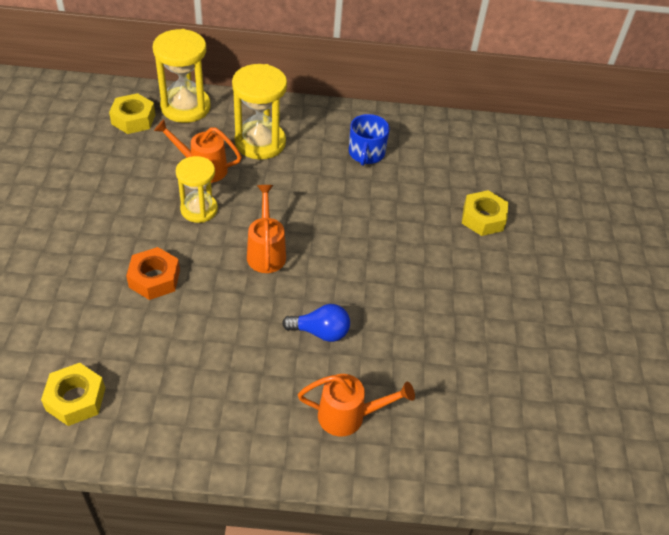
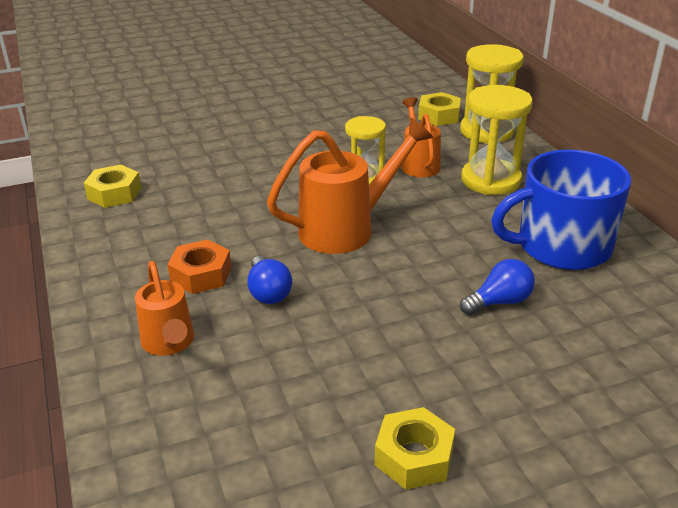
camera: 70 degrees right, 15 degrees down
orange nut [126,247,180,300] -> orange nut moved to [167,239,232,294]
orange watering can [247,185,286,273] -> orange watering can [267,117,433,254], size x1.65
blue mug [349,114,390,166] -> blue mug [491,150,631,270], size x1.87
yellow nut [462,190,508,236] -> yellow nut moved to [375,407,455,490]
none -> blue light bulb [460,259,535,315]

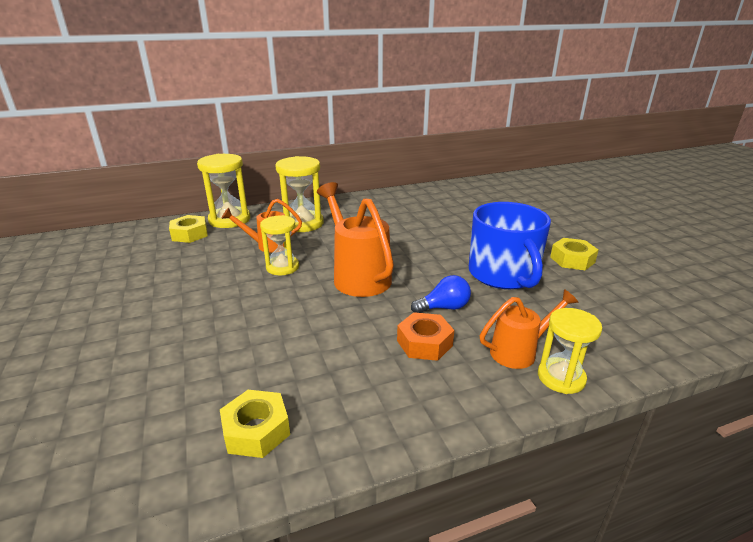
camera: 90 degrees left, 5 degrees down
blue light bulb [460,259,535,315] -> none
blue mug [491,150,631,270] -> blue mug moved to [469,202,551,289]
none -> yellow hourglass [538,308,603,394]

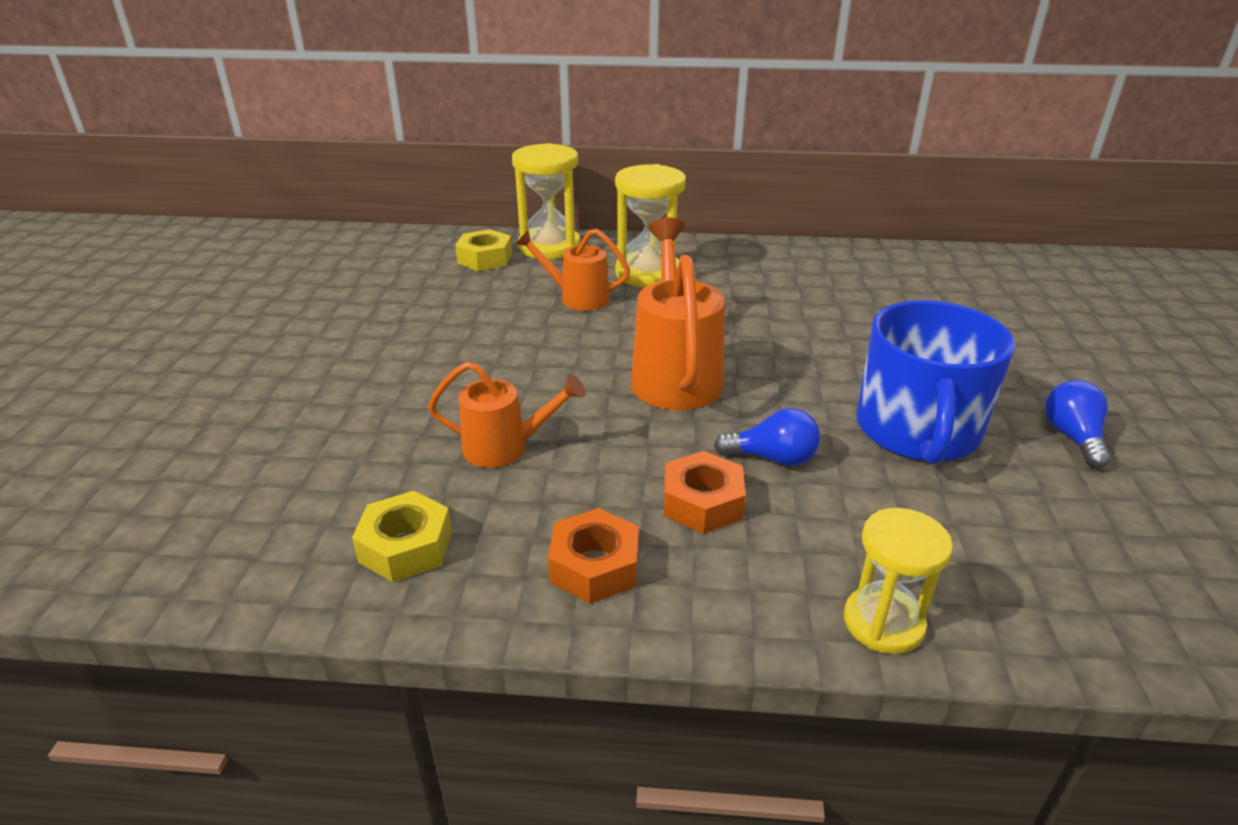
camera: 25 degrees right, 5 degrees up
yellow hourglass [260,215,299,276] -> none
orange watering can [480,289,578,369] -> orange watering can moved to [428,361,586,468]
yellow nut [550,238,599,270] -> blue light bulb [1045,380,1111,469]
none -> orange nut [548,508,639,604]

